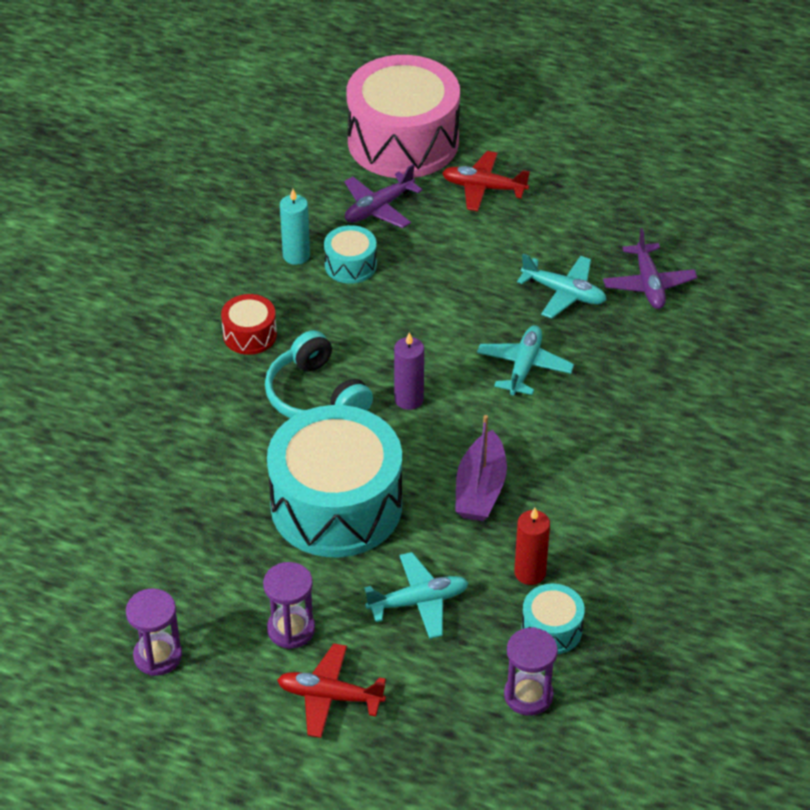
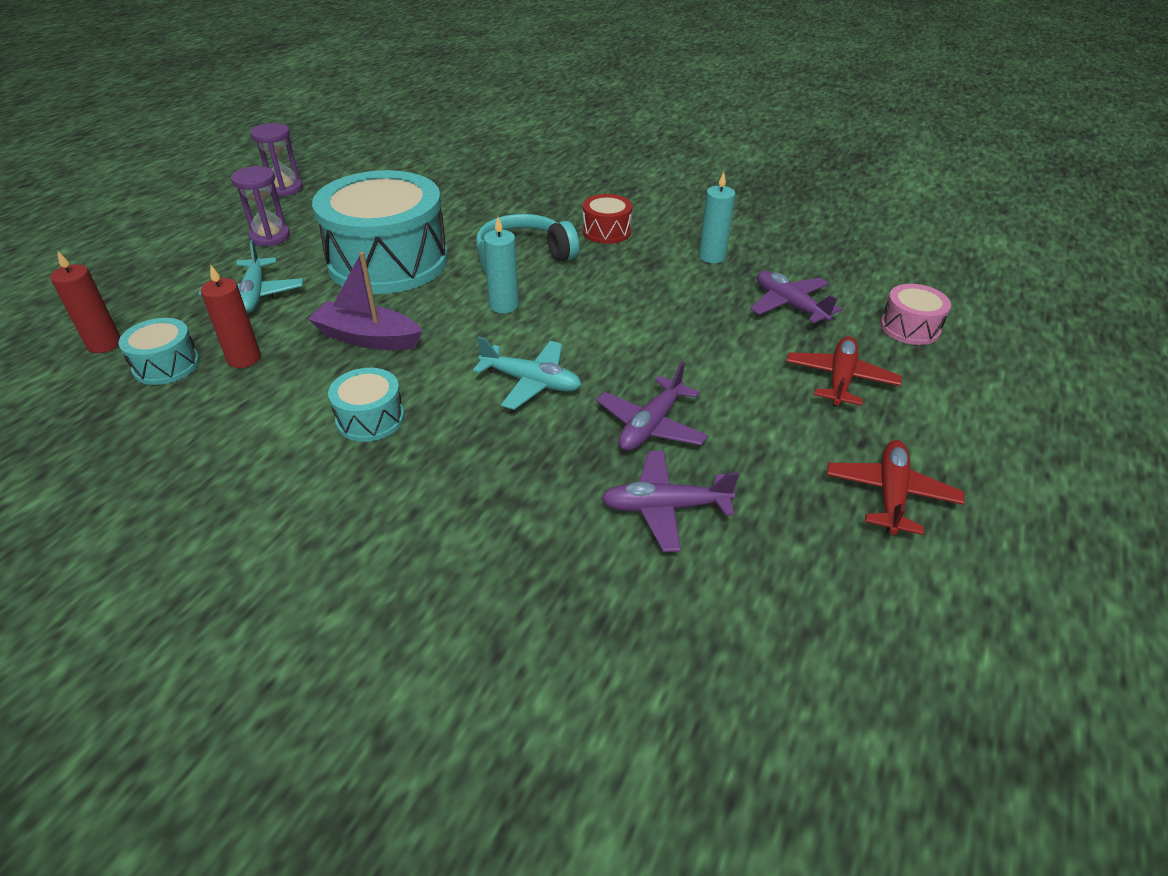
camera: 95 degrees right, 5 degrees down
red plane [277,643,386,738] -> red plane moved to [827,440,965,535]
turquoise drum [324,225,377,284] -> turquoise drum moved to [328,368,404,442]
pink drum [347,55,460,178] -> pink drum [880,284,951,345], size x0.44
purple candle [394,332,424,410] -> turquoise candle [484,217,519,313]
purple hourglass [504,627,558,716] -> red candle [50,251,120,353]
turquoise plane [517,254,607,319] -> purple plane [596,362,709,451]

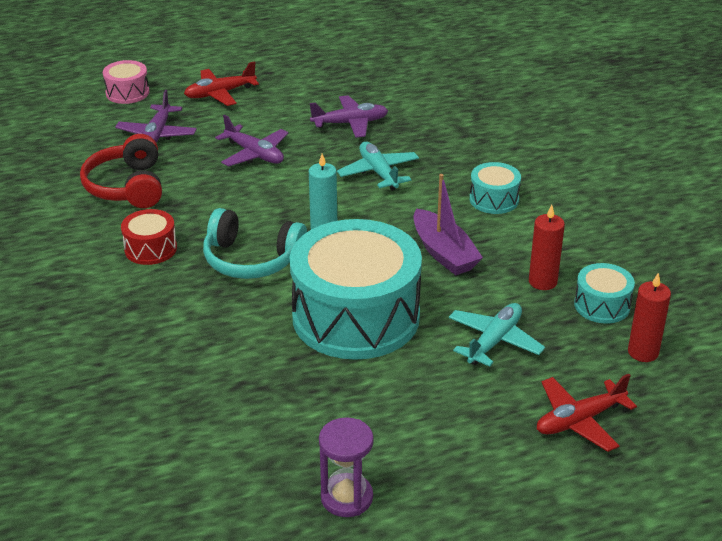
camera: 135 degrees left, 5 degrees down
purple hourglass [231,166,290,246] -> none
purple plane [601,451,739,552] -> purple plane moved to [215,114,288,167]
turquoise candle [699,172,735,264] -> red headphones [80,134,162,208]
red plane [827,440,965,535] -> red plane moved to [537,374,637,452]

